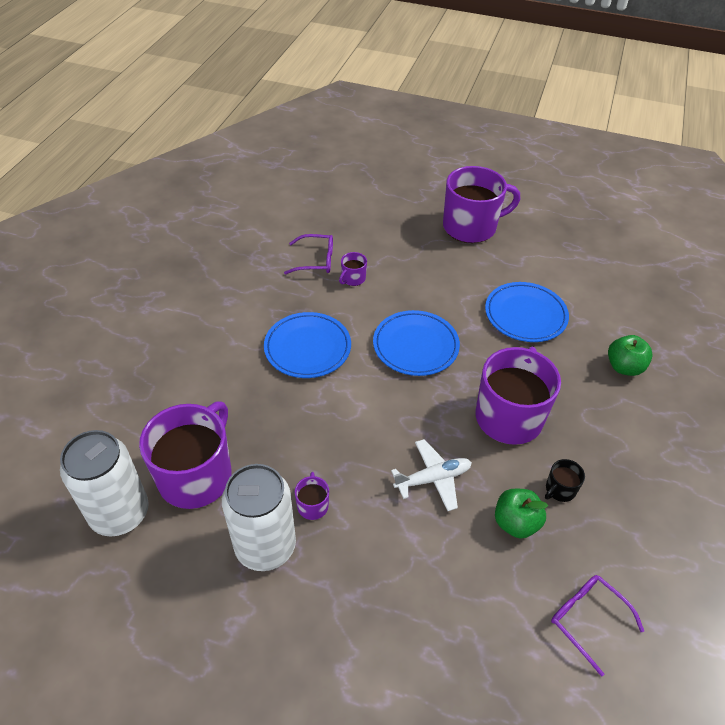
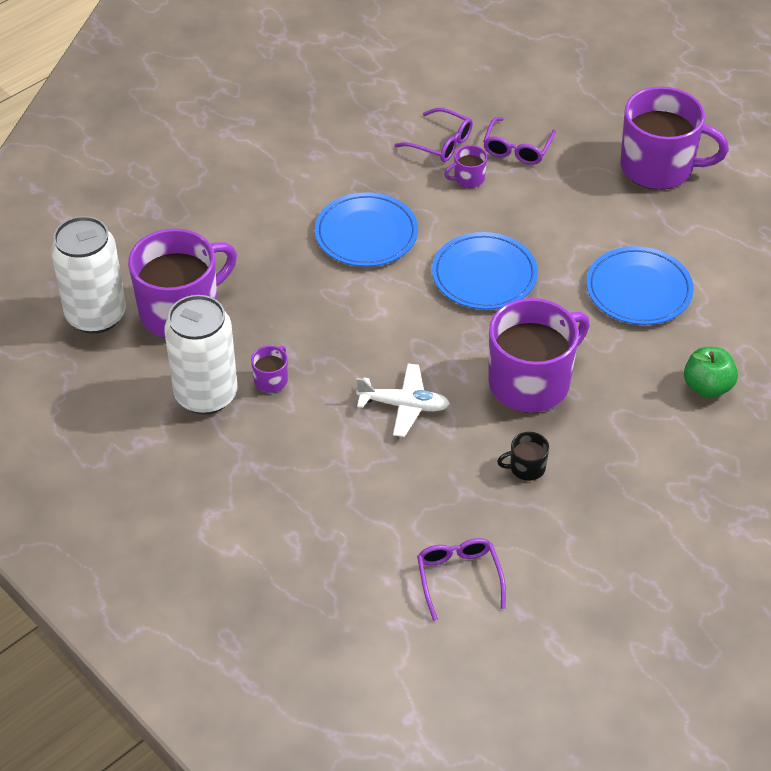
camera: 30 degrees right, 0 degrees up
green apple [495,489,548,539] -> none
none -> purple glasses [483,117,556,165]

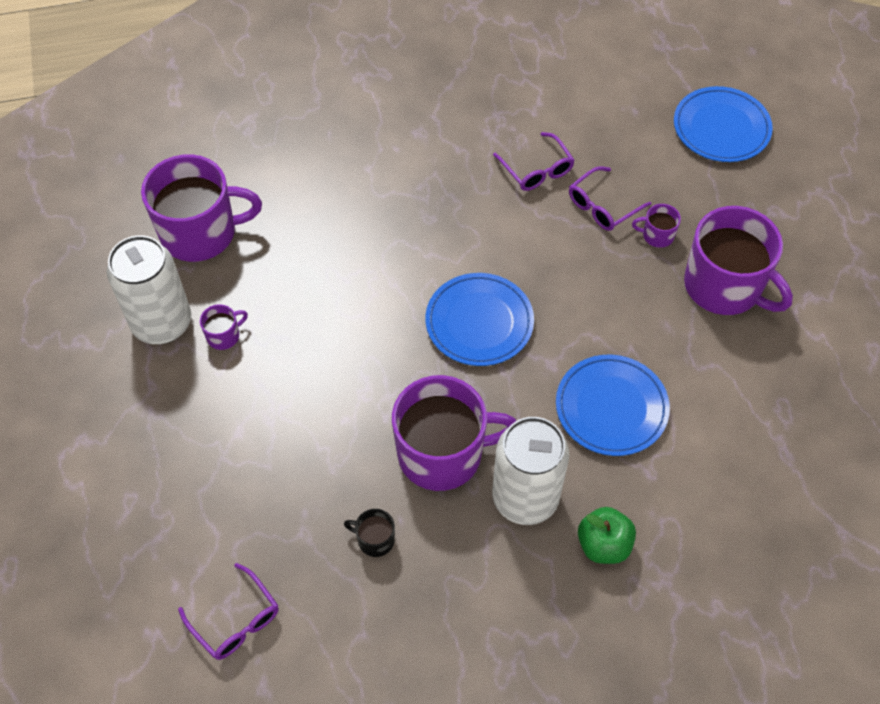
camera: 30 degrees right, 10 degrees up
white can [51,216,126,334] -> white can moved to [492,417,569,525]
blue plate [315,192,418,267] -> blue plate moved to [674,86,773,162]
white plane [356,364,450,437] -> none
purple glasses [417,538,506,621] -> purple glasses turned 120 degrees clockwise [178,563,279,660]
purple mug [444,145,487,188] -> purple mug moved to [632,204,681,248]

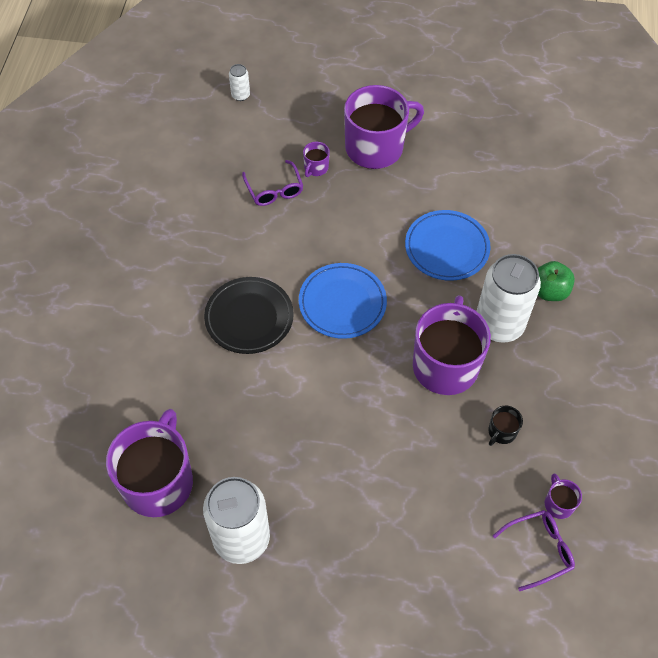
camera: 70 degrees left, 0 degrees up
purple mug [200,304,248,350] -> purple mug moved to [545,474,582,519]
purple glasses [493,132,575,191] -> none
blue plate [674,86,773,162] -> white can [229,64,250,101]
none -> black plate [204,277,294,354]

